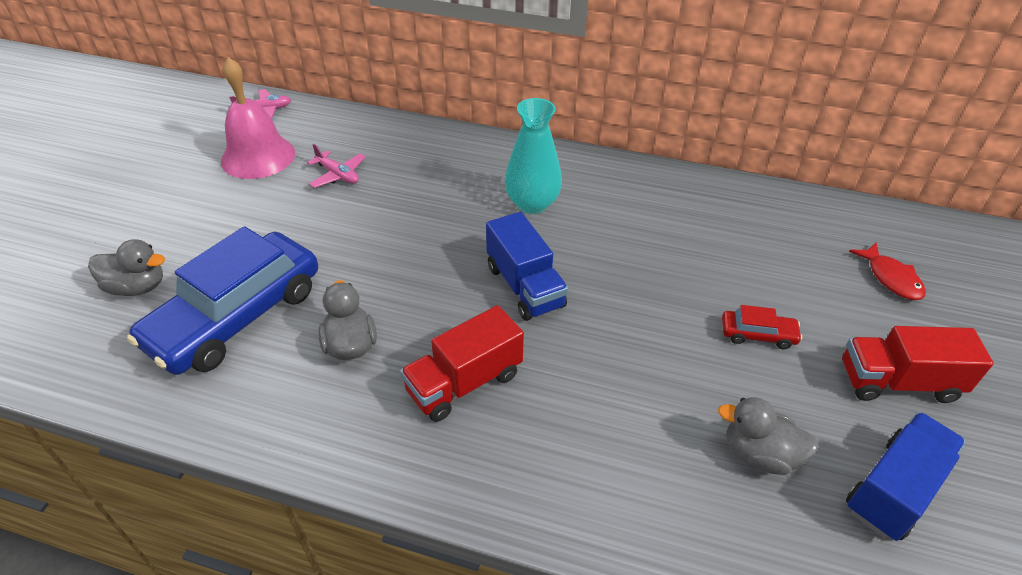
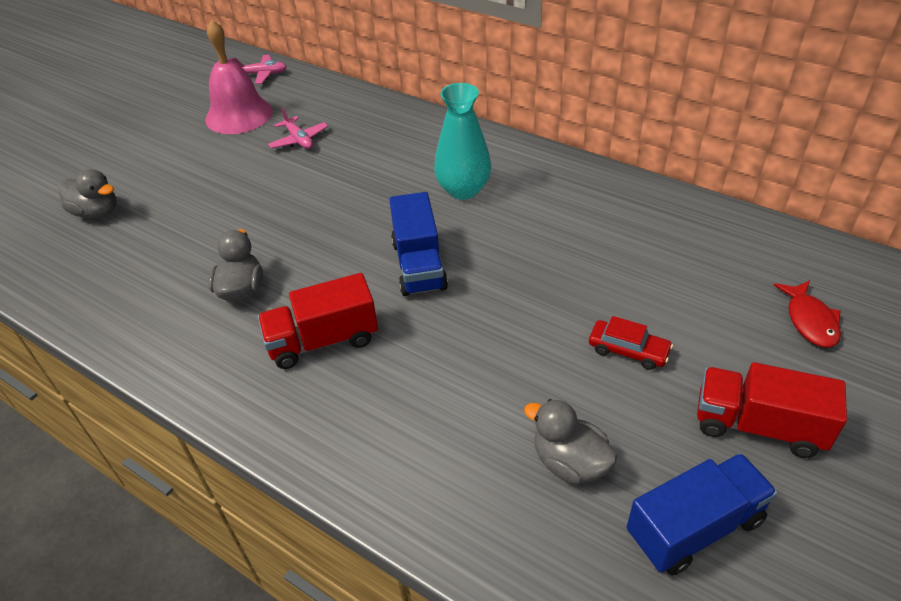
camera: 20 degrees right, 0 degrees up
blue car [127,226,318,375] -> none

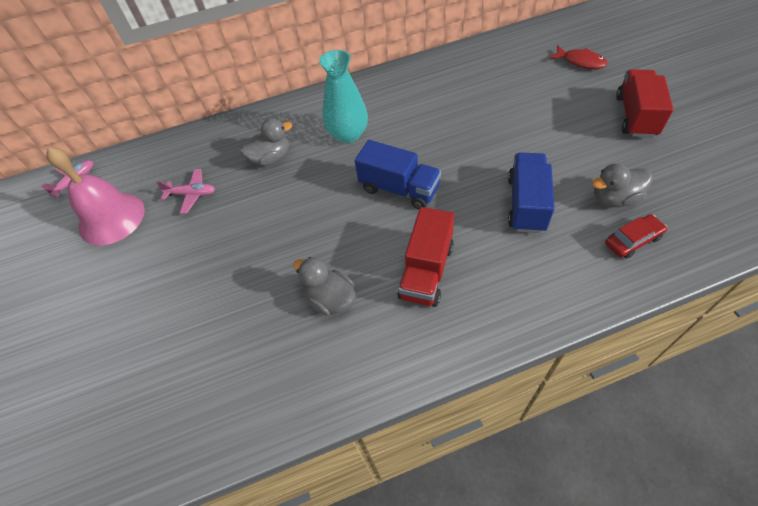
camera: 50 degrees left, 10 degrees up
grey duck [58,169,117,219] -> grey duck moved to [240,118,292,166]
red car [589,316,673,370] -> red car moved to [605,214,667,259]
blue truck [626,453,778,576] -> blue truck moved to [508,152,555,233]
red truck [697,362,847,458] -> red truck turned 135 degrees clockwise [616,69,673,138]

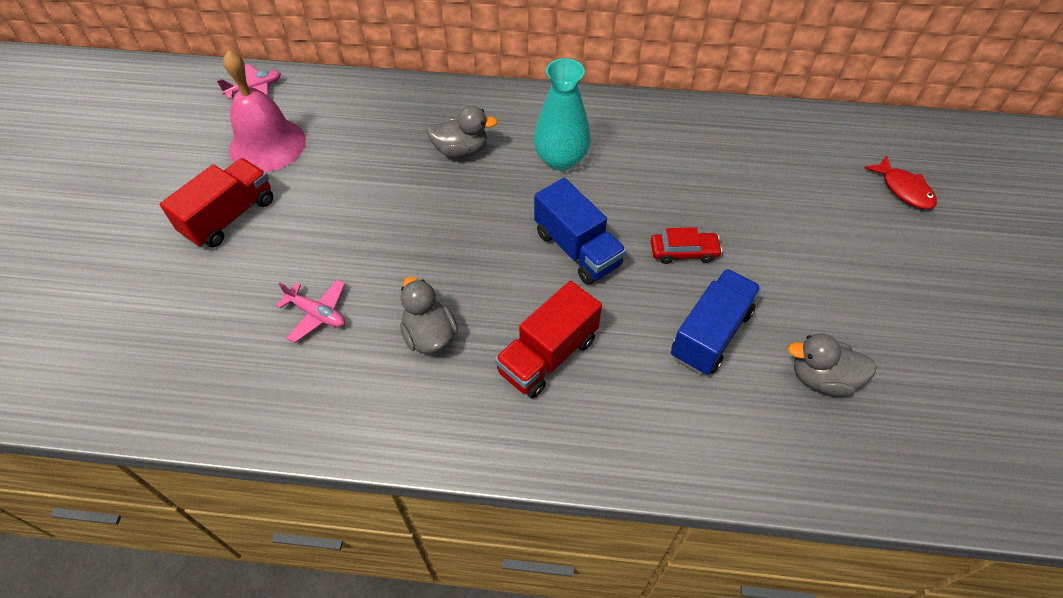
camera: 20 degrees right, 0 degrees up
pink plane [156,169,215,214] -> pink plane moved to [276,279,345,343]
red car [605,214,667,259] -> red car moved to [651,227,722,264]
red truck [616,69,673,138] -> red truck moved to [160,158,273,248]

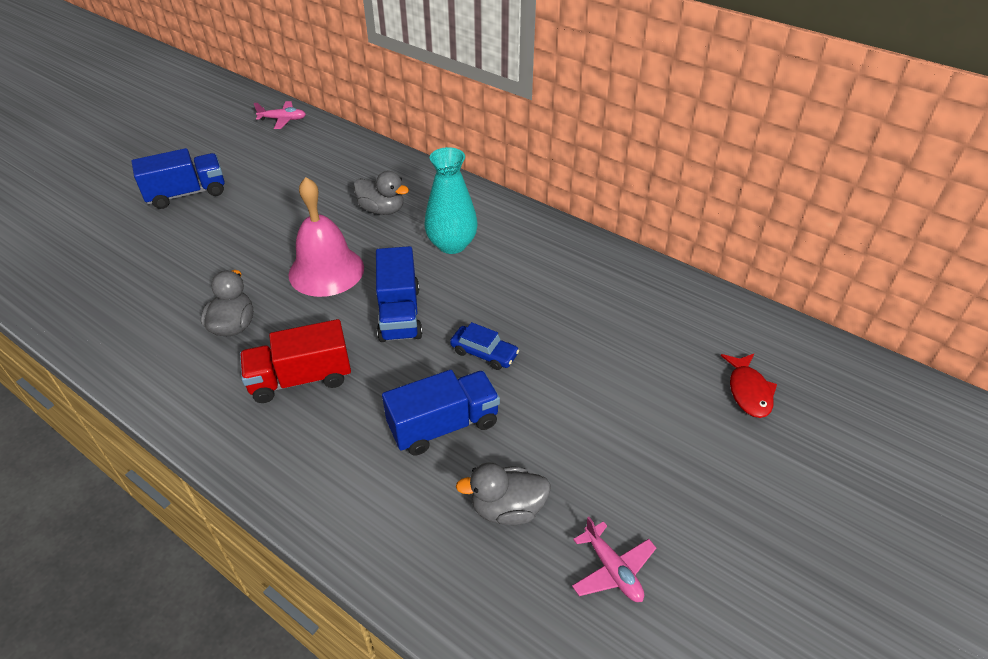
camera: 30 degrees right, 10 degrees down
red truck [160,158,273,248] -> blue truck [131,148,225,209]
pink bell [223,50,306,172] -> pink bell moved to [289,177,364,297]
pink plane [276,279,345,343] -> pink plane moved to [572,517,656,602]
red car [651,227,722,264] -> blue car [450,322,519,370]
grey duck [788,333,877,396] -> grey duck turned 45 degrees counterclockwise [456,463,551,525]

